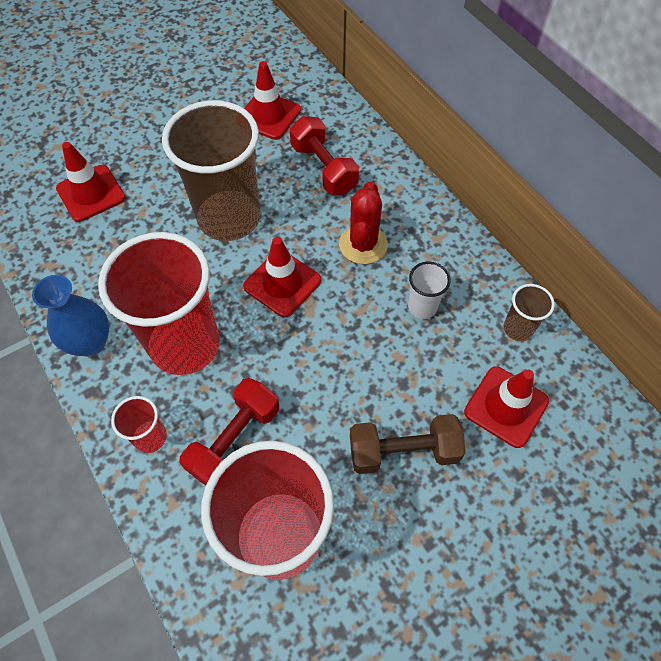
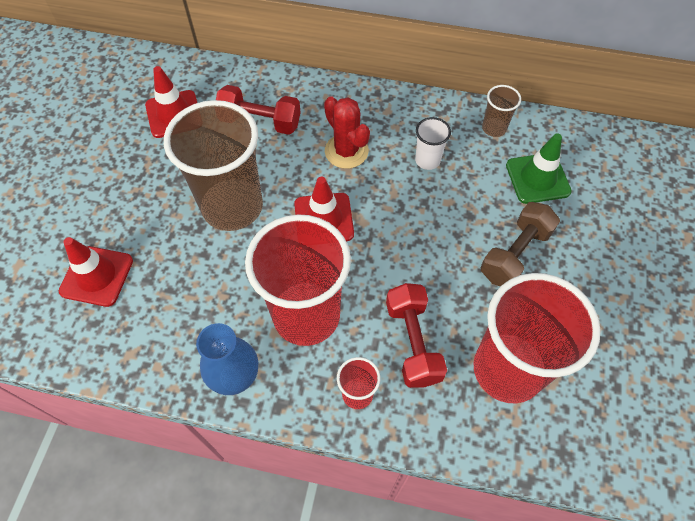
camera: 45 degrees left, 0 degrees up
red traffic cone [464,366,549,448] -> green traffic cone [506,133,572,204]

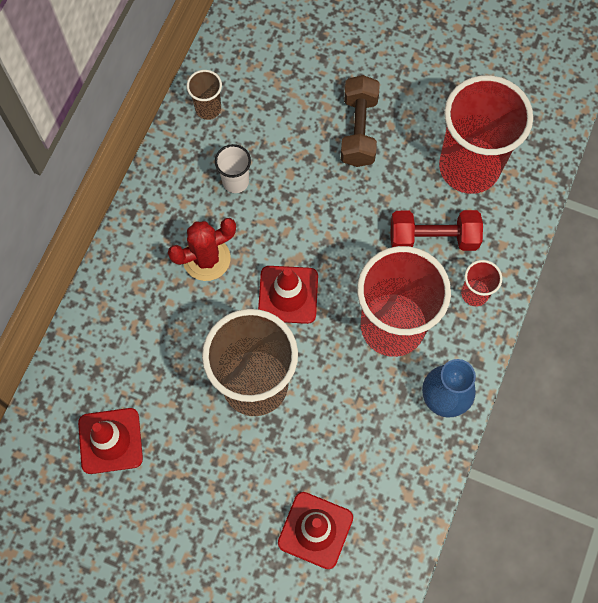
camera: 80 degrees left, 10 degrees up
red dumbbell [216,85,301,135] -> none
brown dumbbell [481,202,560,286] -> brown dumbbell turned 45 degrees clockwise [341,75,380,167]
green traffic cone [506,133,572,204] -> none

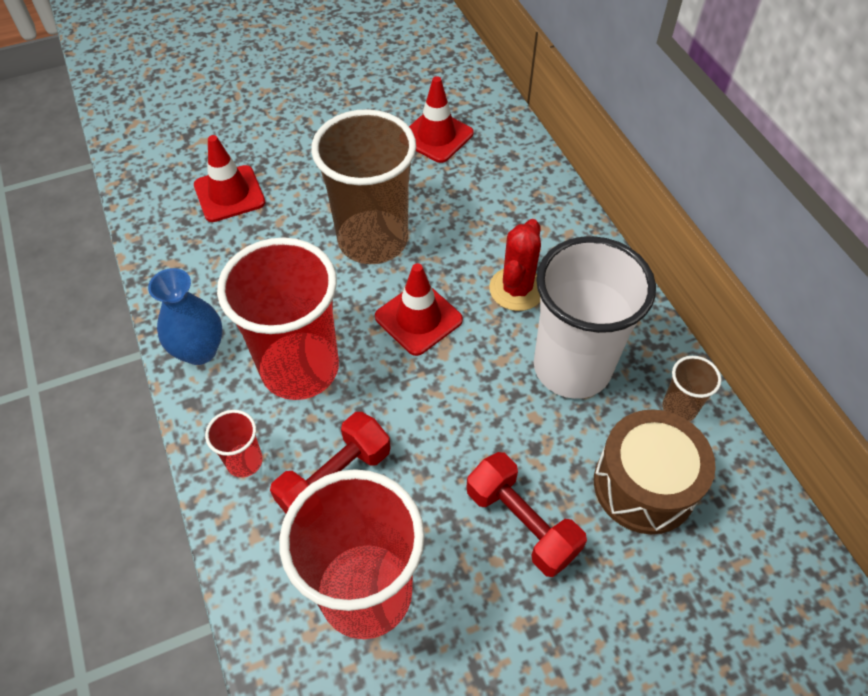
camera: 135 degrees right, 15 degrees down
white cup [215,144,251,193] -> white cup [534,236,656,399], size x2.31
brown dumbbell [341,75,380,167] -> red dumbbell [467,452,587,577]
none -> brown drum [594,409,716,534]

